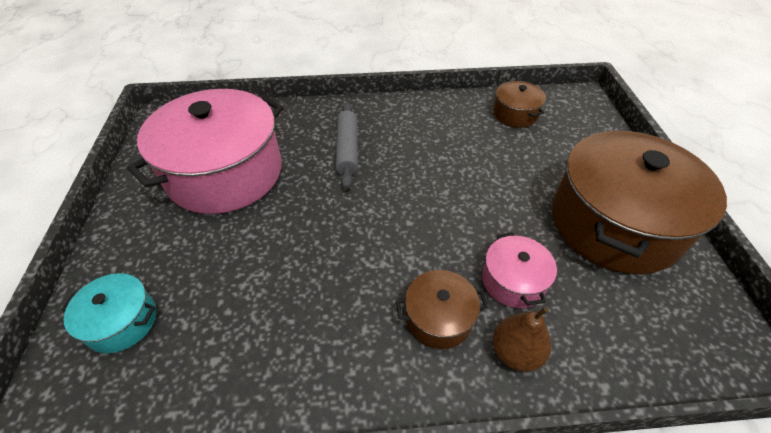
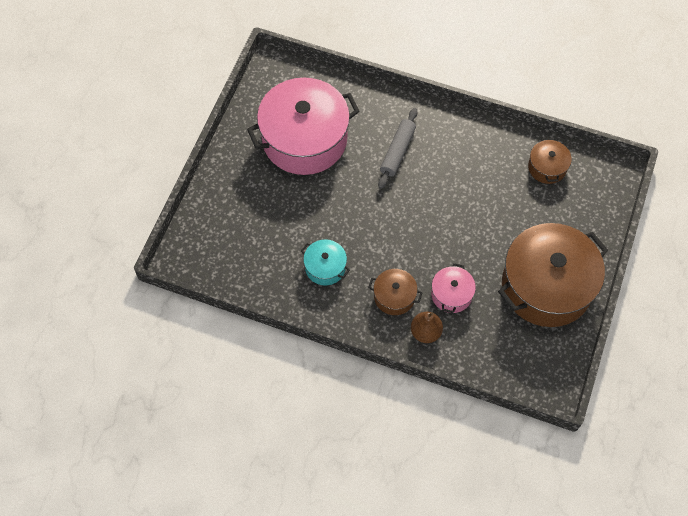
camera: 25 degrees right, 15 degrees up
turquoise pot [61,273,156,353] -> turquoise pot moved to [301,239,350,285]

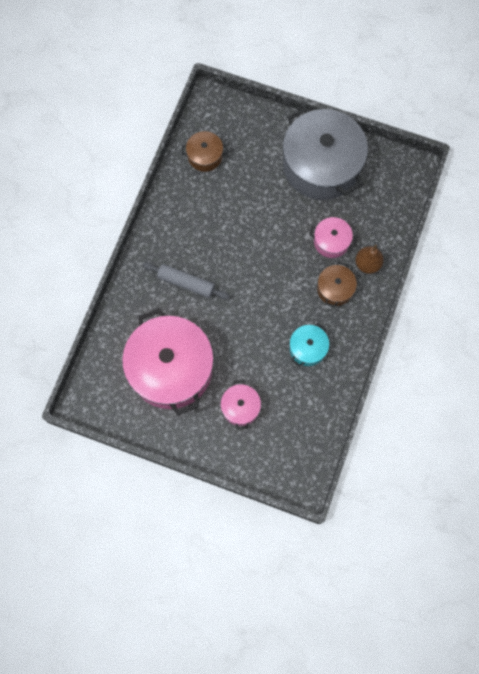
camera: 90 degrees left, 10 degrees up
brown pot [498,223,608,327] -> grey pot [283,107,368,200]
none -> pink pot [220,380,261,429]

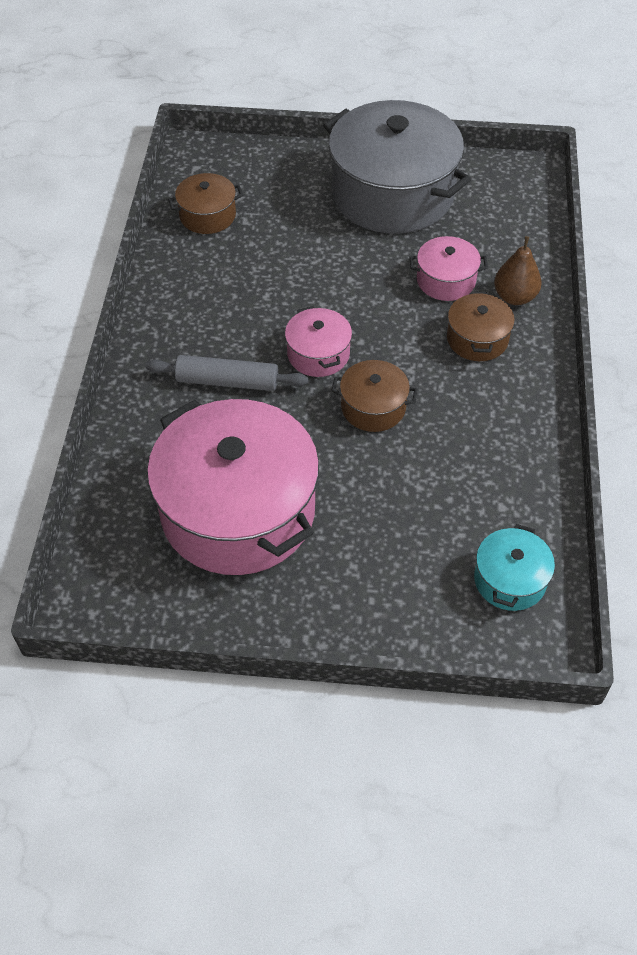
camera: 15 degrees left, 20 degrees down
pink pot [220,380,261,429] -> pink pot moved to [285,306,352,377]
turquoise pot [290,323,329,366] -> turquoise pot moved to [474,524,555,611]
none -> brown pot [331,360,418,432]

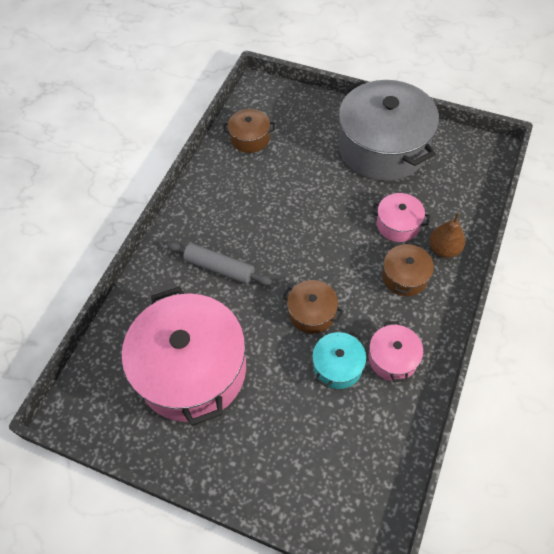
camera: 20 degrees right, 5 degrees up
pink pot [285,306,352,377] -> pink pot moved to [369,321,423,382]
turquoise pot [474,524,555,611] -> turquoise pot moved to [312,331,366,389]

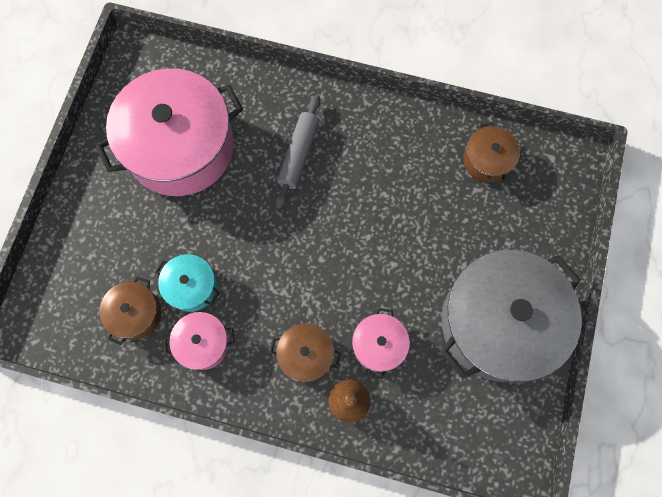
camera: 80 degrees right, 15 degrees up
brown pot [282,280,343,334] -> brown pot moved to [99,276,161,345]

